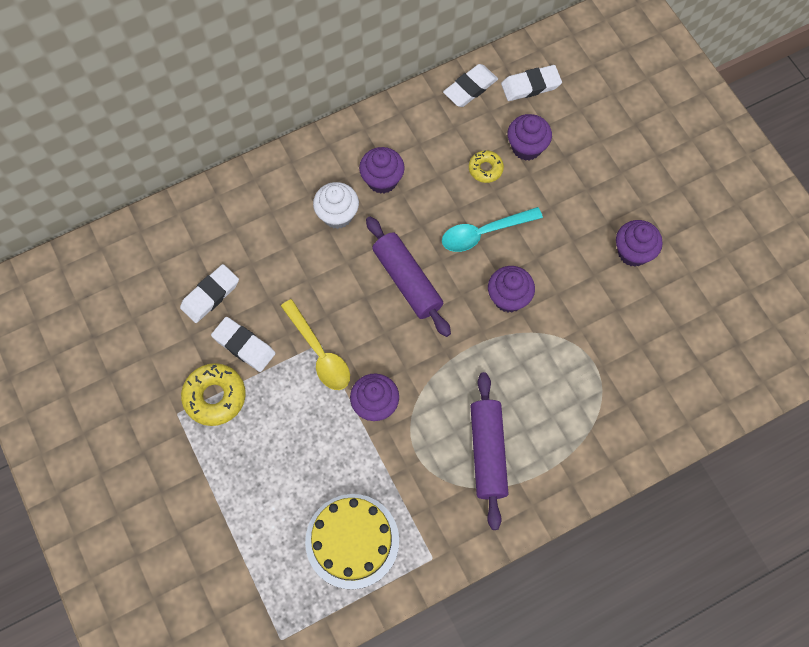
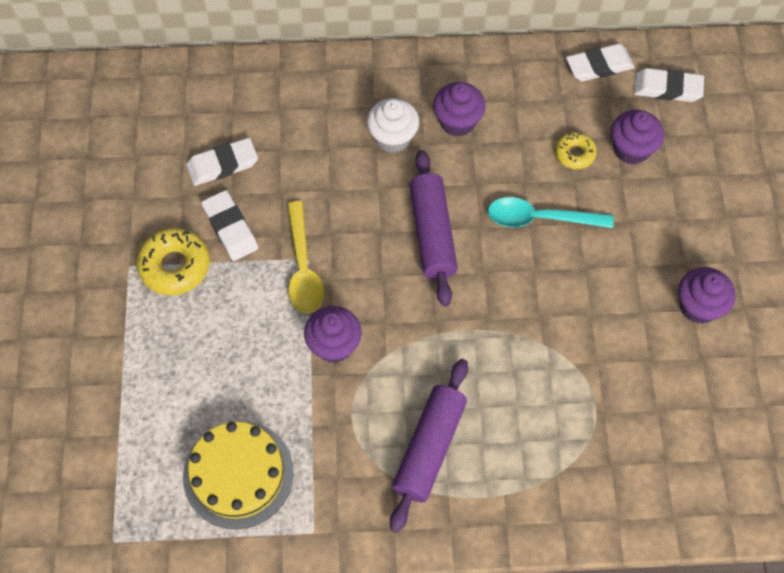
camera: 25 degrees right, 5 degrees down
purple cupcake [488,266,535,312] -> none

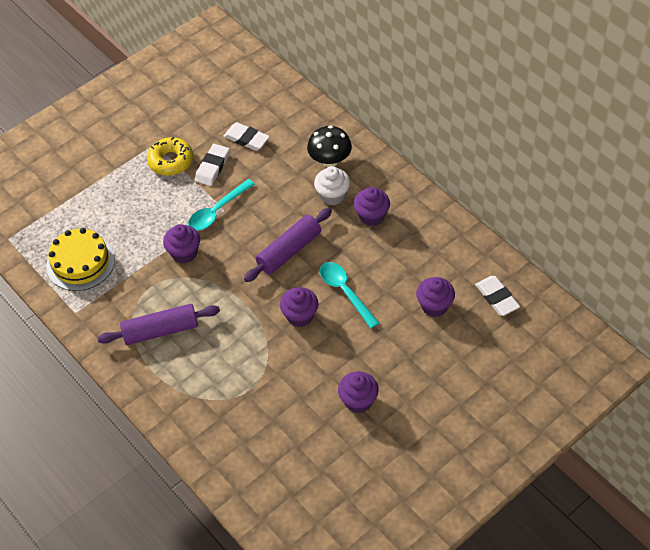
camera: 55 degrees right, 10 degrees down
yellow spoon [287,201,324,313] -> turquoise spoon [188,179,255,231]
yellow donut [555,132,597,169] -> none
white eraser [566,44,635,82] -> none
none -> purple cupcake [280,287,318,327]
none -> black mushroom [307,125,352,167]

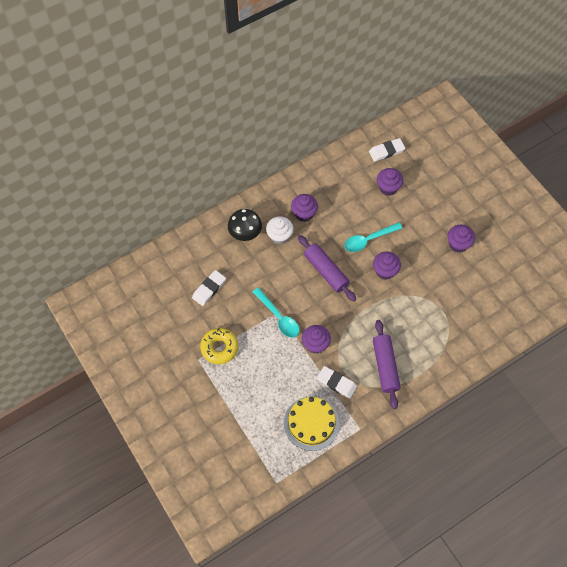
camera: 85 degrees left, 10 degrees up
white eraser [195,144,230,186] -> white eraser moved to [317,366,357,399]

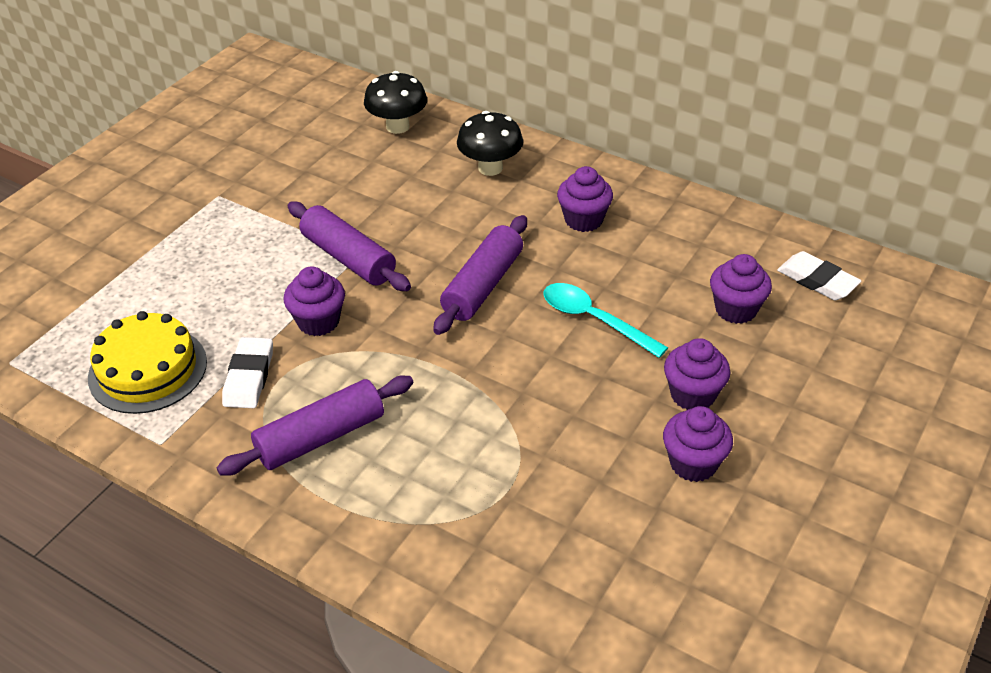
camera: 65 degrees right, 20 degrees down
white eraser [192,270,226,306] -> none
yellow donut [200,328,238,364] -> none
turquoise spoon [253,287,299,338] -> purple rolling pin [288,201,411,291]
white cupcake [266,216,294,244] -> none
purple cupcake [373,251,401,280] -> purple cupcake moved to [664,338,730,410]
none -> black mushroom [364,71,427,134]

